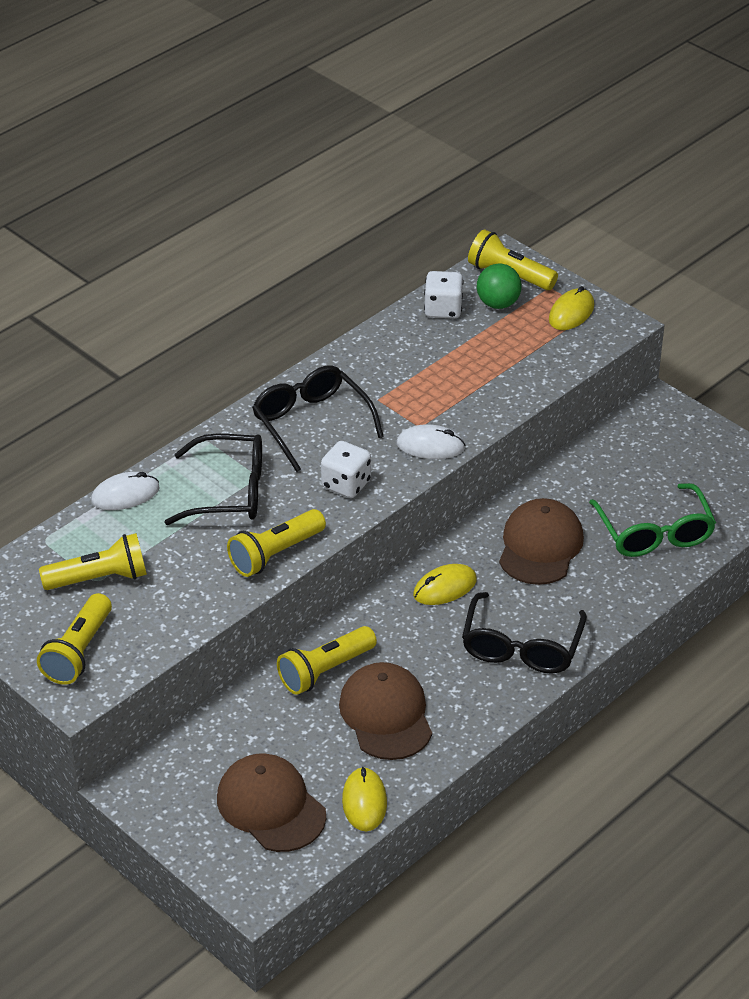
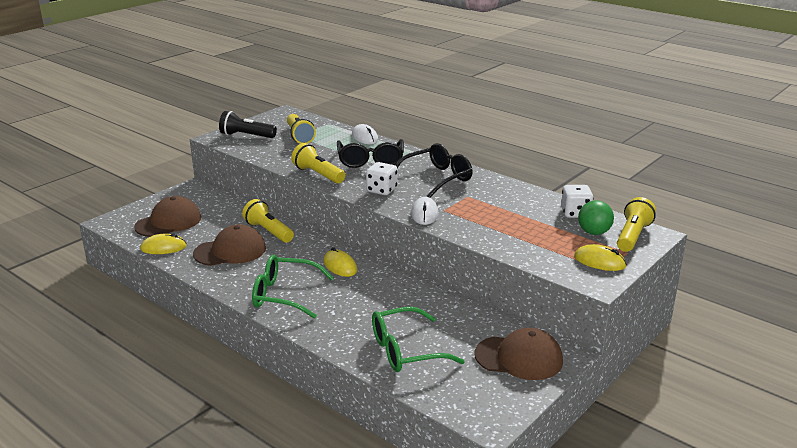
camera: 85 degrees right, 15 degrees down
yellow flashlight [37,593,112,685] -> black flashlight [219,111,277,138]
black glasses [462,592,587,674] -> green glasses [252,255,334,319]
brown cap [499,498,584,585] -> brown cap moved to [475,328,563,380]

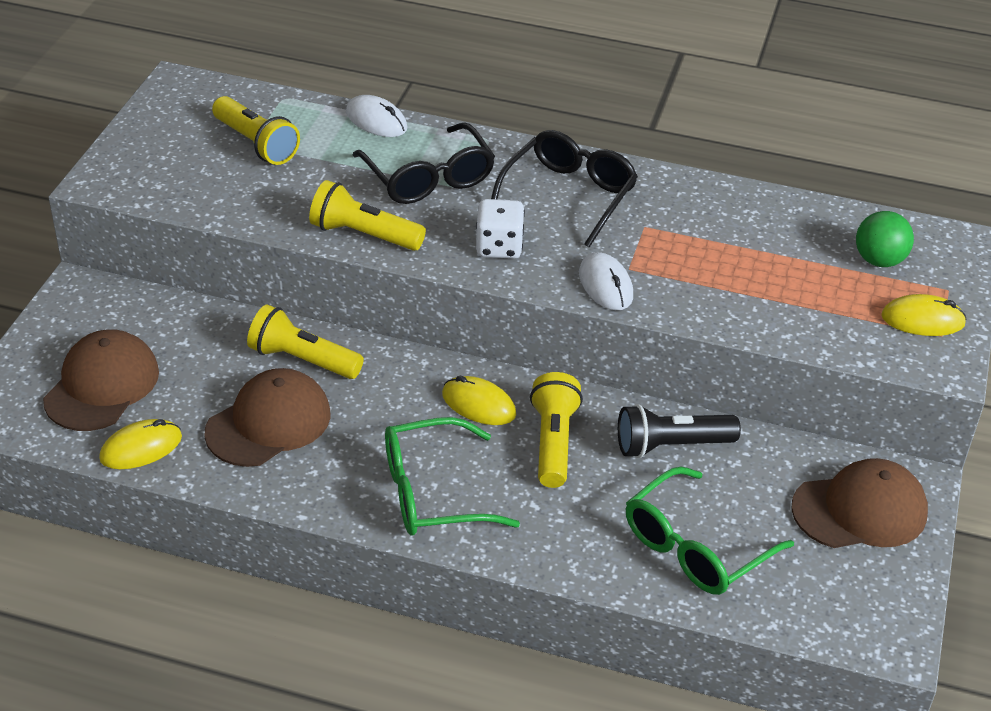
camera: 25 degrees left, 15 degrees up
black flashlight [219,111,277,138] -> black flashlight moved to [618,404,741,458]
white dice [561,185,594,218] -> none
yellow flashlight [617,197,656,252] -> yellow flashlight moved to [530,372,583,488]

